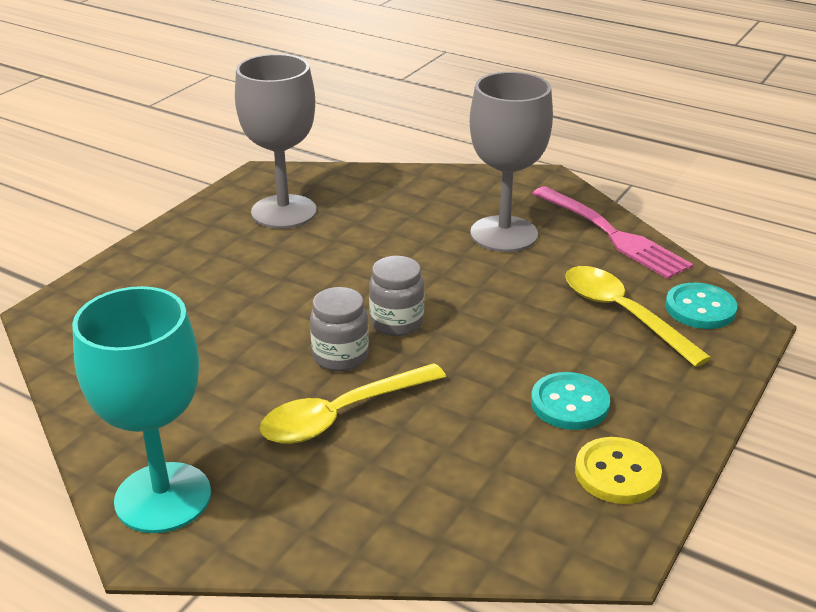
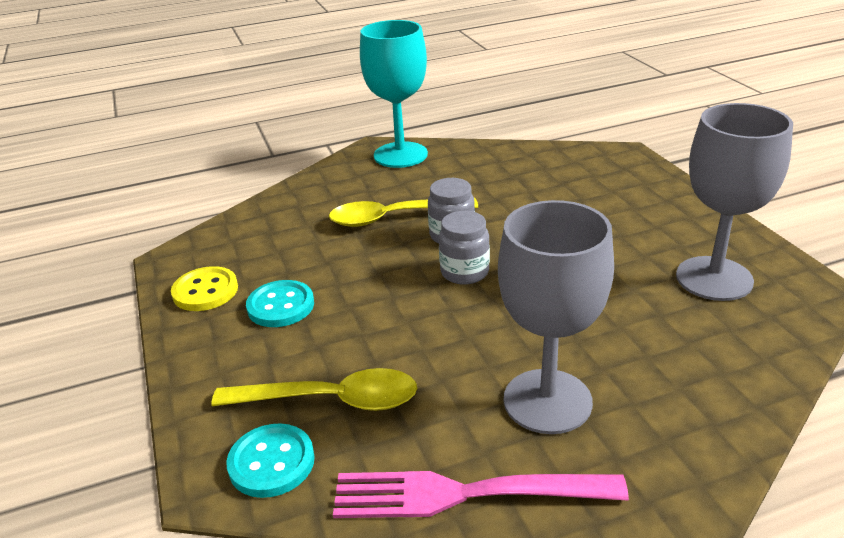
camera: 130 degrees right, 0 degrees up
yellow spoon [260,363,446,444] -> yellow spoon turned 105 degrees counterclockwise [329,198,478,227]

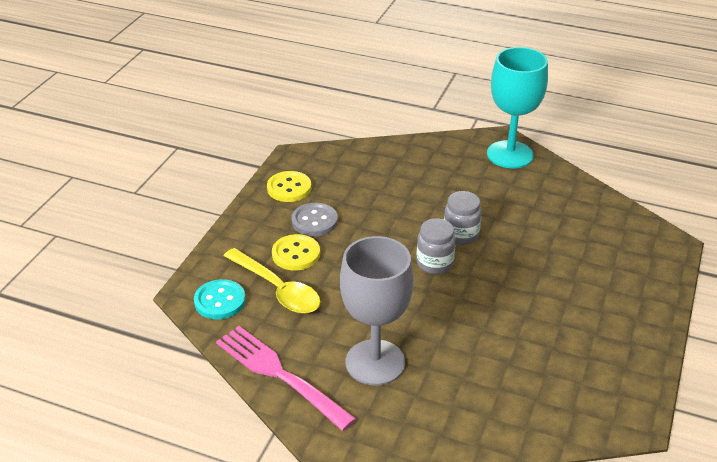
camera: 40 degrees right, 5 degrees up
turquoise button [246,280,314,327] -> grey button [291,203,338,236]
yellow spoon [329,198,478,227] -> none
grey goblet [676,103,793,301] -> none
none -> yellow button [272,234,320,270]

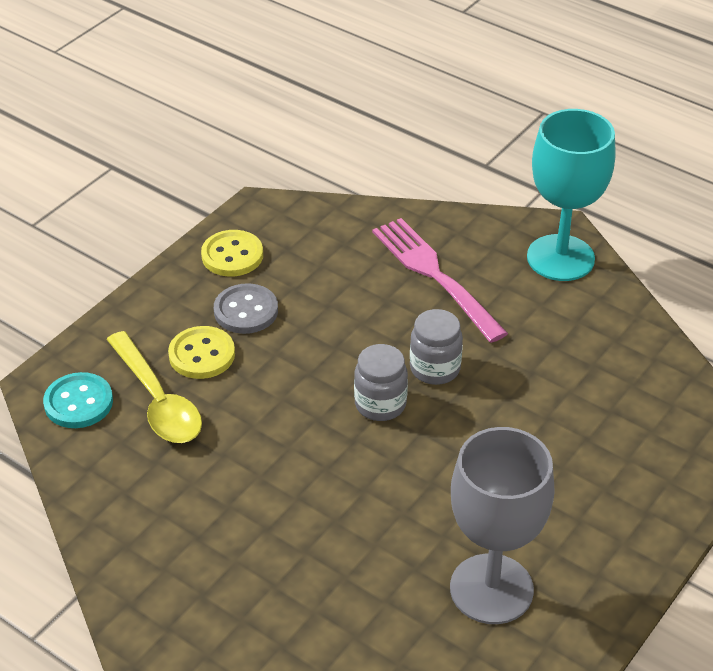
camera: 15 degrees right, 5 degrees up
pink fork [216,326,356,431] -> pink fork moved to [372,218,508,343]
grey goblet [340,236,414,386] -> grey goblet moved to [450,427,555,624]

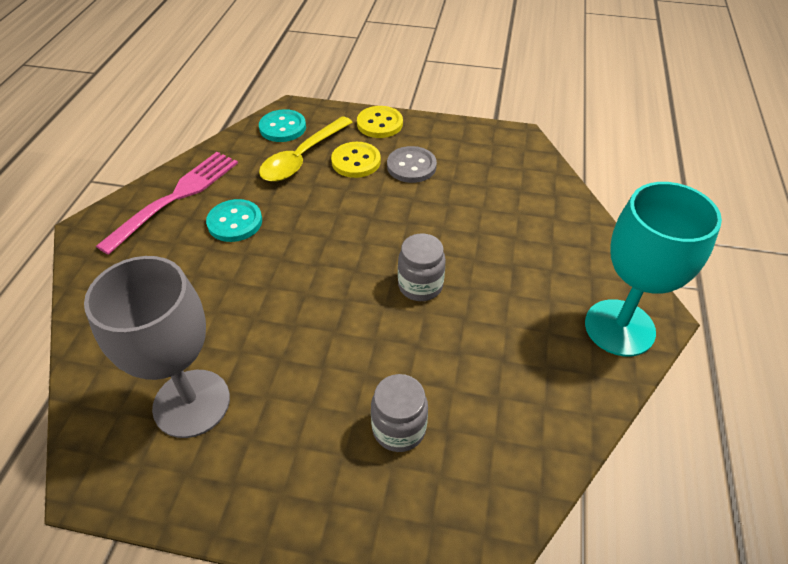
camera: 65 degrees right, 5 degrees up
yellow button [201,230,263,277] -> yellow button moved to [357,106,403,138]
grey jar [354,344,408,421] -> grey jar moved to [371,374,428,452]
pink fork [372,218,508,343] -> pink fork moved to [96,152,238,255]
none -> turquoise button [206,199,262,242]

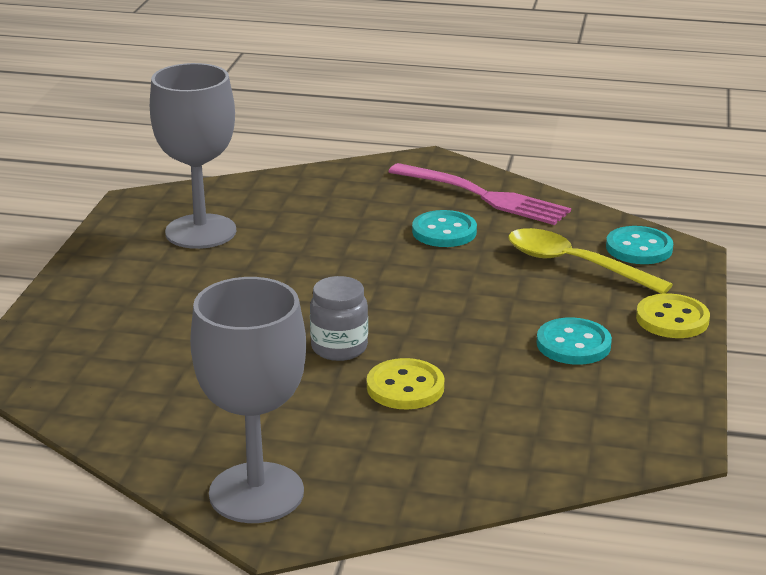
camera: 90 degrees right, 20 degrees down
yellow button [331,142,381,178] -> yellow button moved to [367,358,444,409]
grey jar [371,374,428,452] -> none
grey button [387,146,437,183] -> turquoise button [537,317,612,365]
turquoise goblet [585,182,722,356] -> grey goblet [190,277,306,523]

